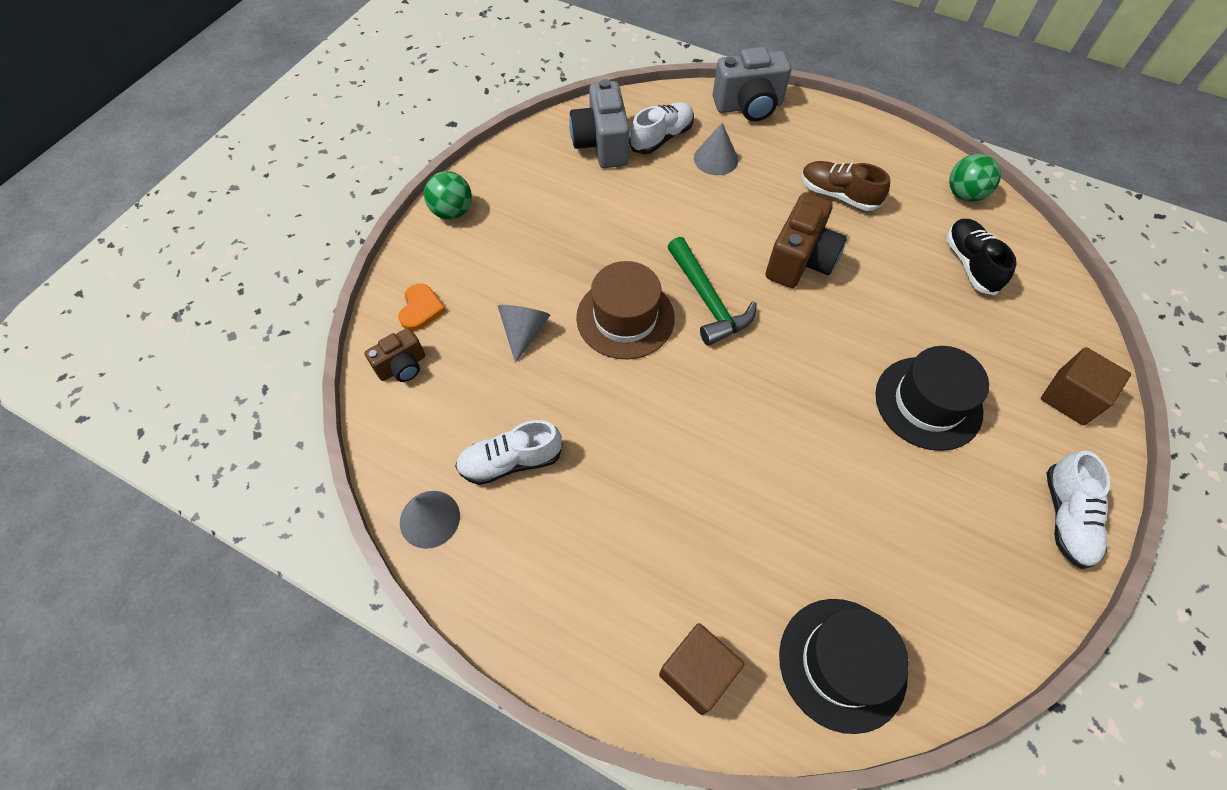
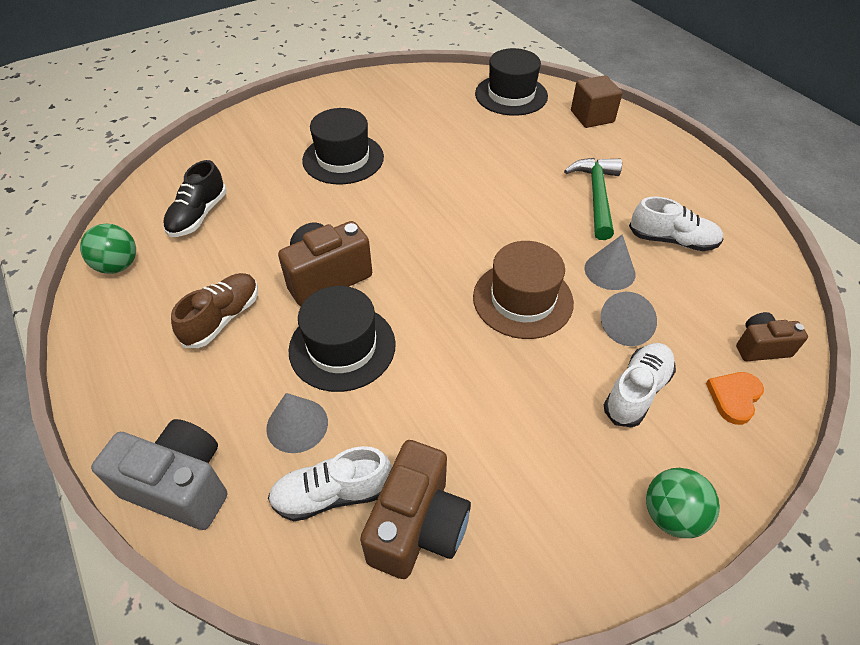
camera: 150 degrees left, 10 degrees down
grey cone [400,491,460,549] -> grey cone moved to [585,234,636,290]
grey camera [569,79,630,168] -> brown camera [360,440,471,579]
green hammer [668,237,757,346] -> green hammer moved to [564,158,622,240]
brown shoe [801,161,890,211] -> brown shoe turned 120 degrees counterclockwise [171,273,258,348]
brown cube [1041,347,1131,425] -> none
white shoe [1047,451,1110,569] -> white shoe moved to [604,343,676,427]
none -> black hat [289,286,396,392]

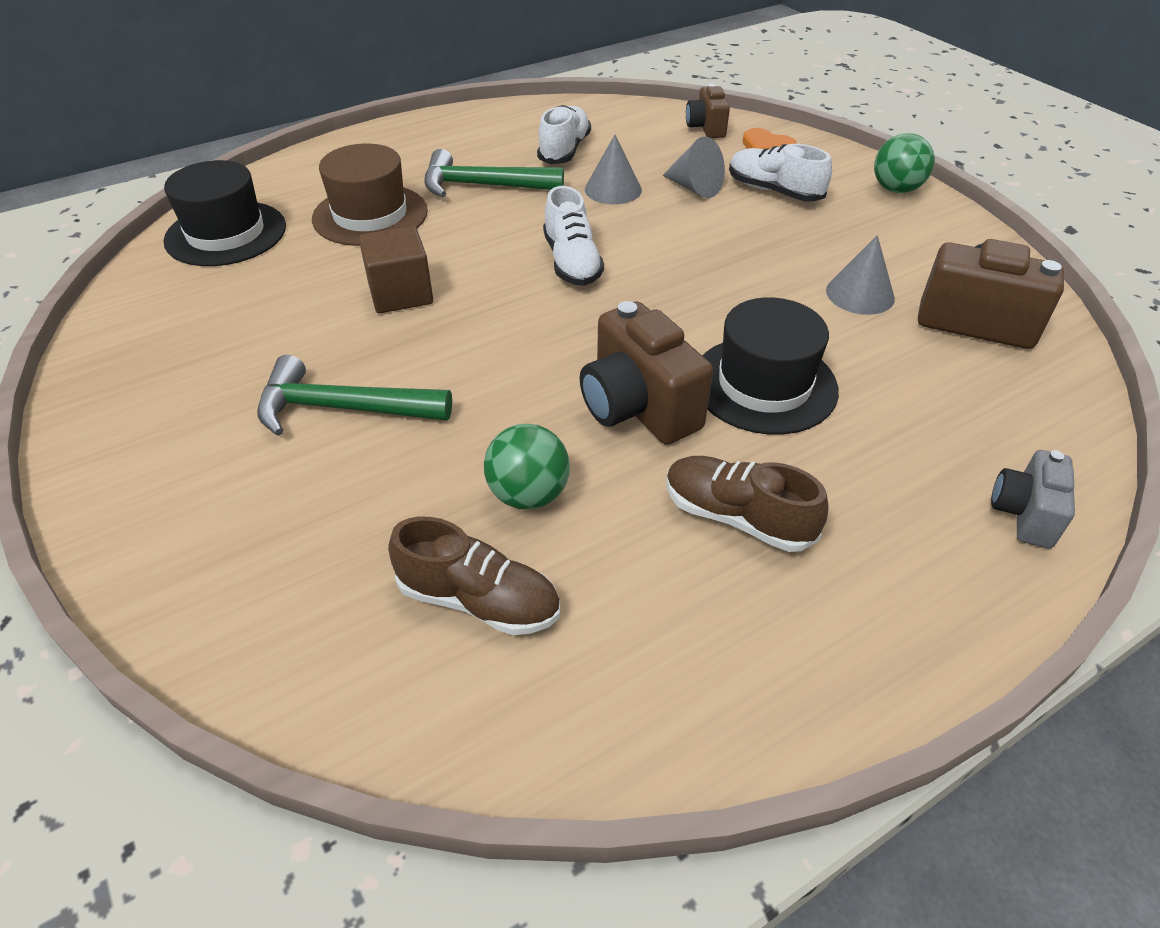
camera: 90 degrees left, 5 degrees down
green ball [80,224,136,274] -> green ball moved to [484,424,570,510]
grey camera [91,419,227,530] -> grey camera [991,450,1075,548], size x0.59
black shoe [163,160,227,237] -> brown shoe [388,517,560,635]
grey cone [266,393,328,453] -> grey cone moved to [826,235,895,315]
white shoe [268,446,392,521] -> white shoe moved to [543,186,604,286]
black hat [302,108,384,184] -> green hammer [257,355,452,436]
brown hat [473,241,574,339] -> brown hat moved to [312,144,428,246]
brown cube [571,75,623,128] -> brown cube moved to [359,226,433,313]

